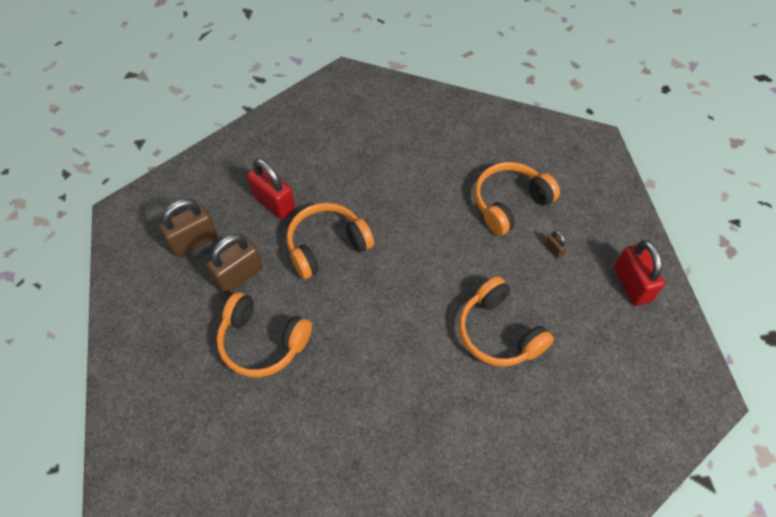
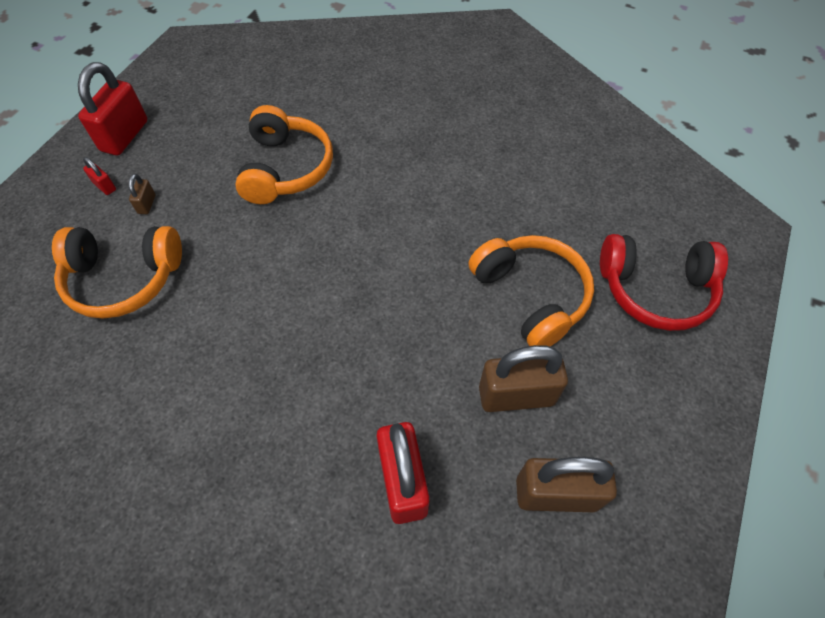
camera: 145 degrees left, 0 degrees up
orange headphones [287,203,374,279] -> none
none -> red padlock [83,157,116,195]
none -> red headphones [600,234,728,331]

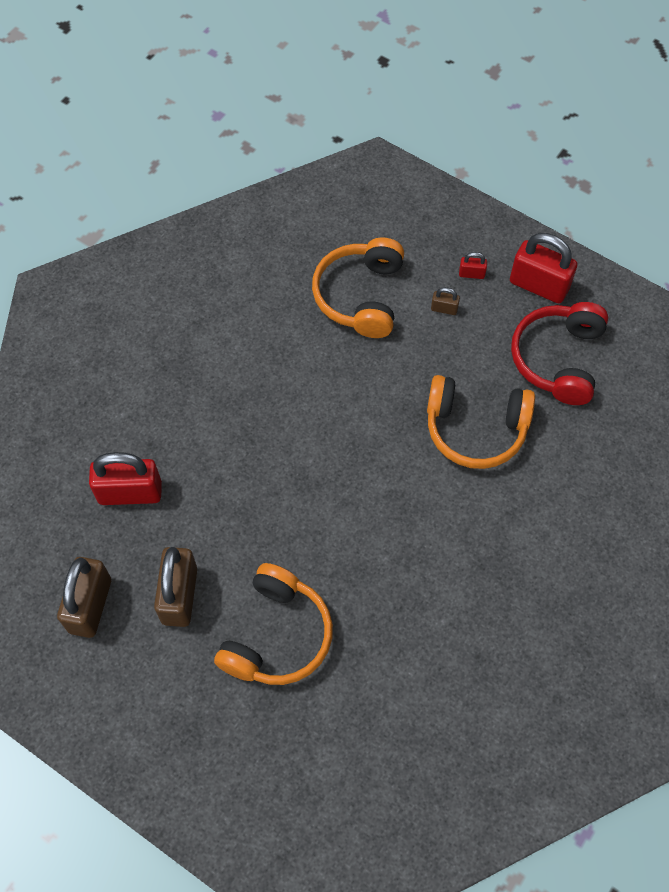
camera: 100 degrees right, 5 degrees up
red padlock [83,157,116,195] -> red padlock turned 45 degrees clockwise [459,252,487,279]
orange headphones [468,235,594,346] -> orange headphones turned 45 degrees counterclockwise [214,563,333,685]
red headphones [600,234,728,331] -> red headphones moved to [511,302,608,405]

